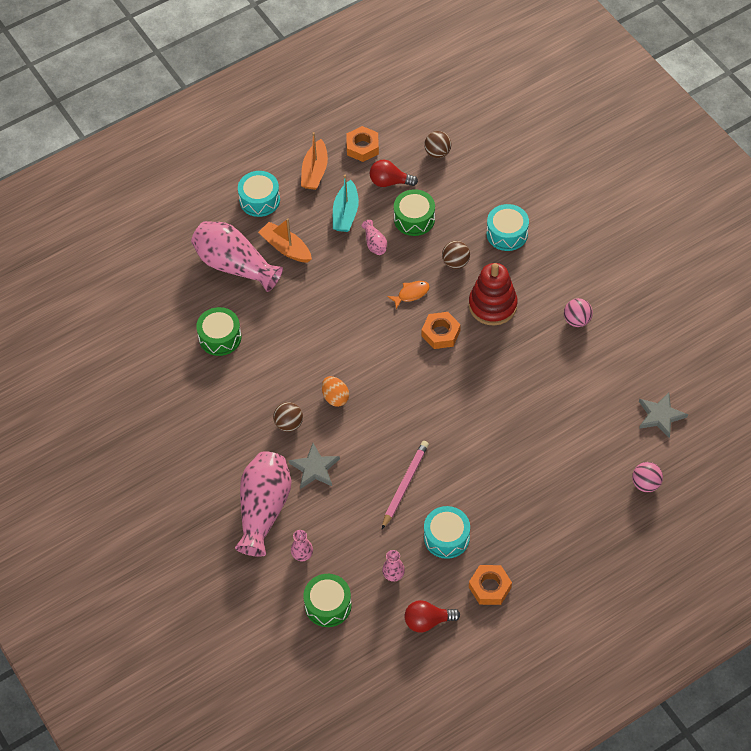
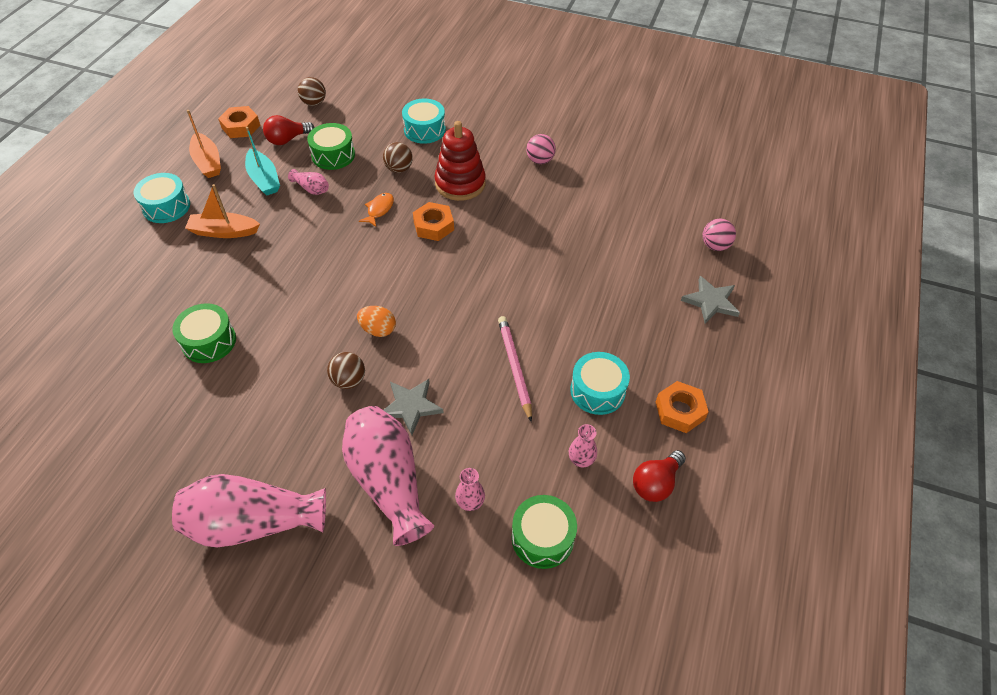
camera: 40 degrees left, 5 degrees down
pink vase [191,221,283,292] -> pink vase moved to [172,474,326,548]
grey star [639,392,688,438] -> grey star moved to [681,276,740,324]

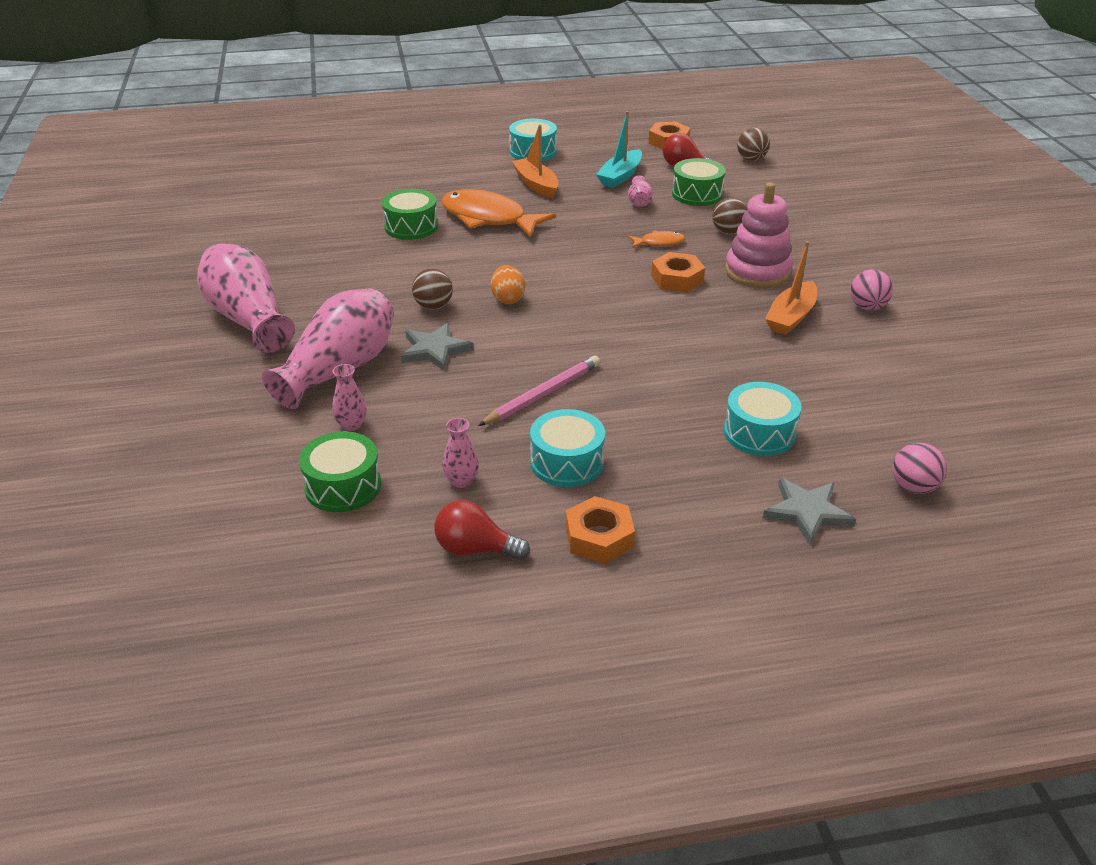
camera: 60 degrees right, 15 degrees down
orange boat [187,110,221,178] -> orange boat moved to [765,241,817,335]
turquoise drum [402,99,446,144] -> turquoise drum moved to [724,382,802,456]
red stacking toy [434,121,486,201] -> pink stacking toy [725,182,793,288]
none -> orange fish [441,189,556,238]

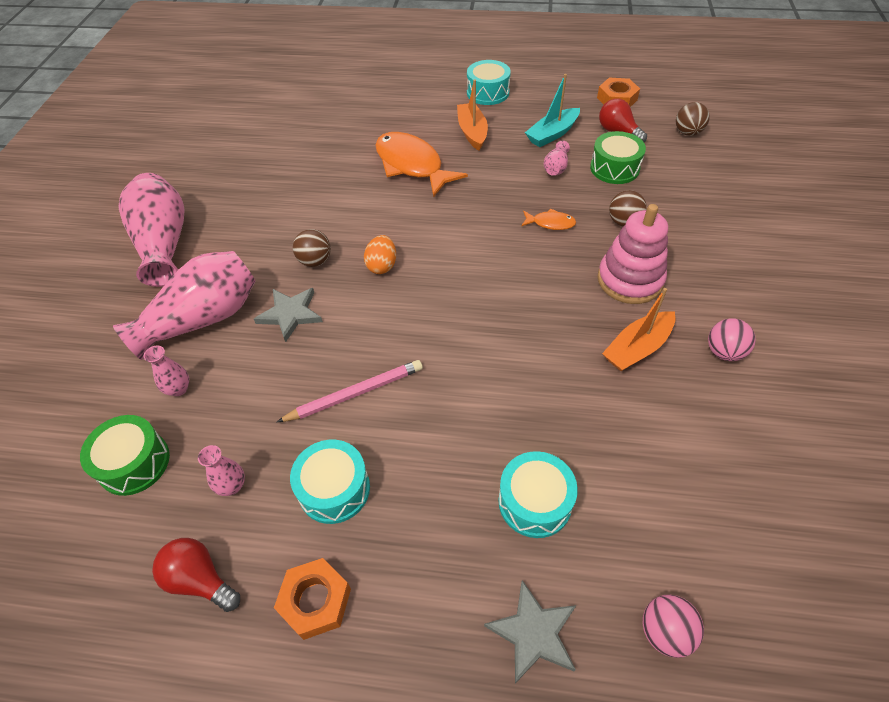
camera: 20 degrees right, 15 degrees up
green drum [382,189,438,240] -> none
orange nut [651,252,705,292] -> none

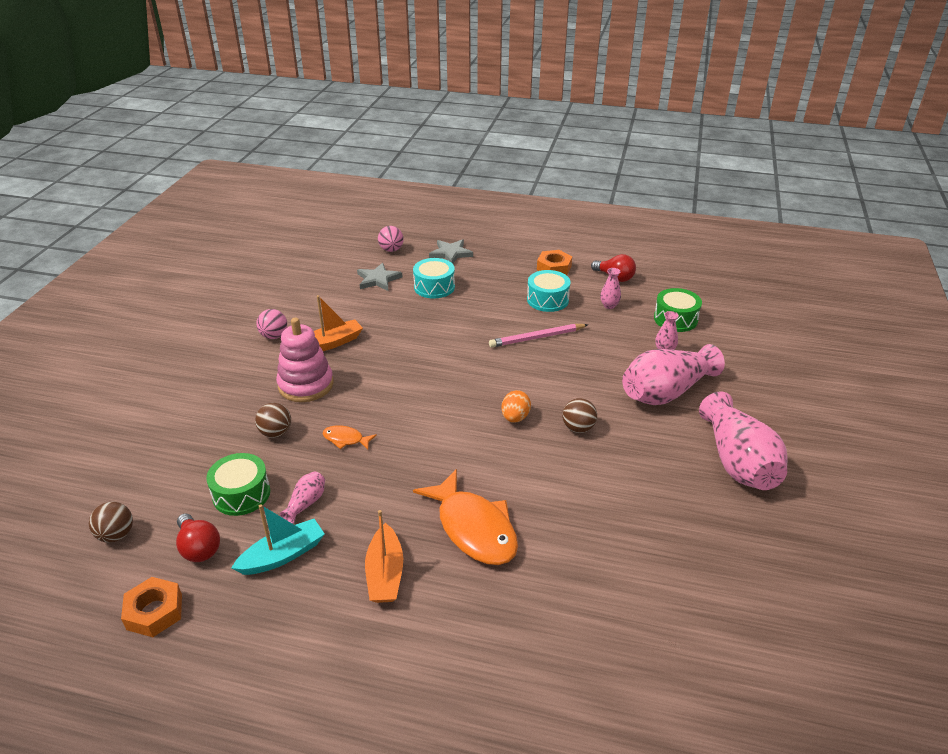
camera: 175 degrees left, 15 degrees down
grey star [254,288,323,342] -> grey star moved to [357,263,403,291]
turquoise drum [467,60,511,105] -> none

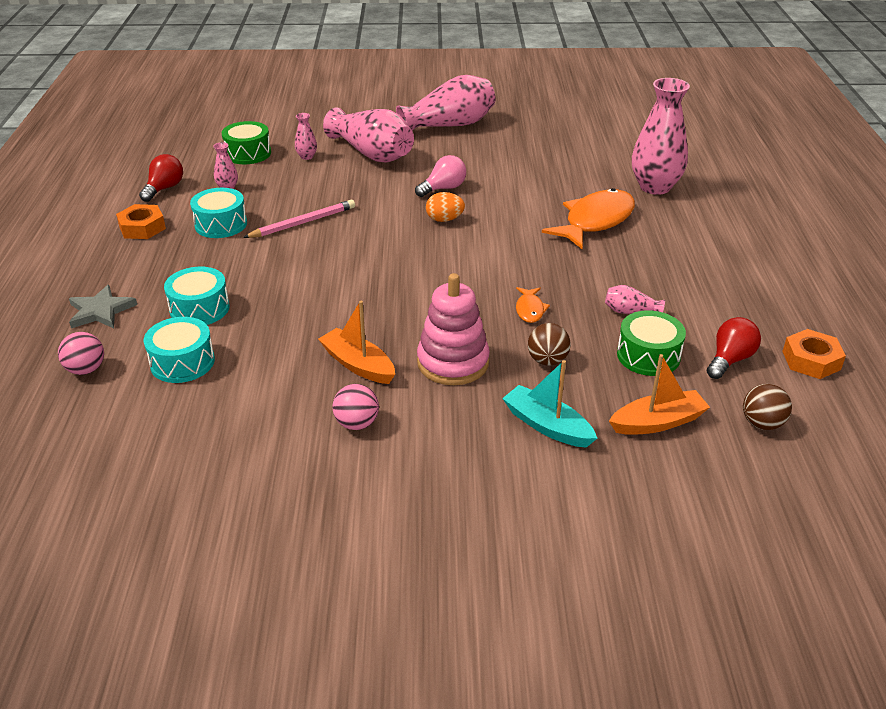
camera: 105 degrees left, 0 degrees up
turquoise boat [231,504,325,575] -> turquoise boat moved to [502,360,597,448]
grey star [357,263,403,291] -> turquoise drum [143,317,215,383]
orange boat [365,510,403,603] -> orange boat moved to [609,354,710,435]
pink pencil [489,324,588,348] -> pink pencil turned 90 degrees counterclockwise [243,200,355,238]
brown ball [562,398,597,433] -> pink light bulb [415,155,466,197]
none -> pink vase [632,78,690,195]

